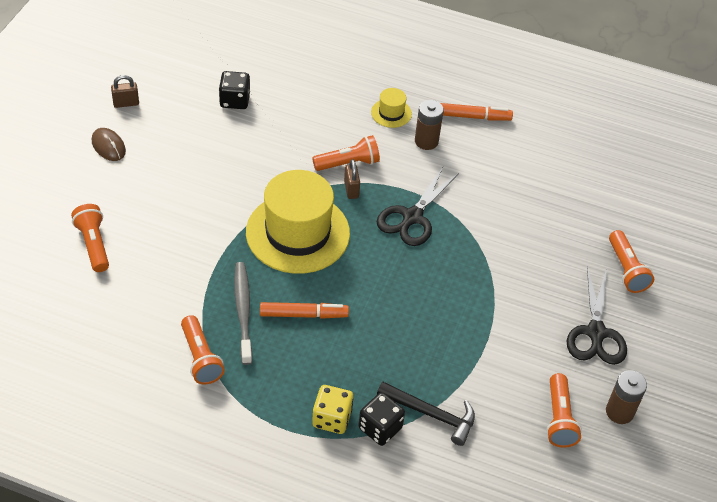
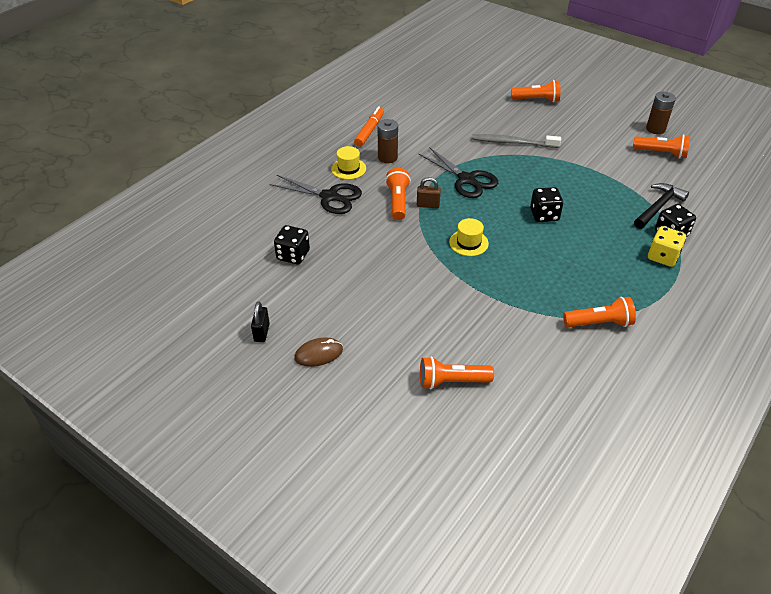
camera: 70 degrees left, 5 degrees down
brown padlock [111,75,139,108] -> black padlock [251,302,270,342]
grey toothbrush [234,262,252,365] -> grey toothbrush moved to [472,134,561,148]
yellow hat [246,170,350,274] -> yellow hat [449,218,489,256], size x0.43
orange marker [260,302,349,319] -> none
black scissors [567,267,627,365] -> black scissors moved to [269,175,362,214]
none -> black dice [530,187,563,222]

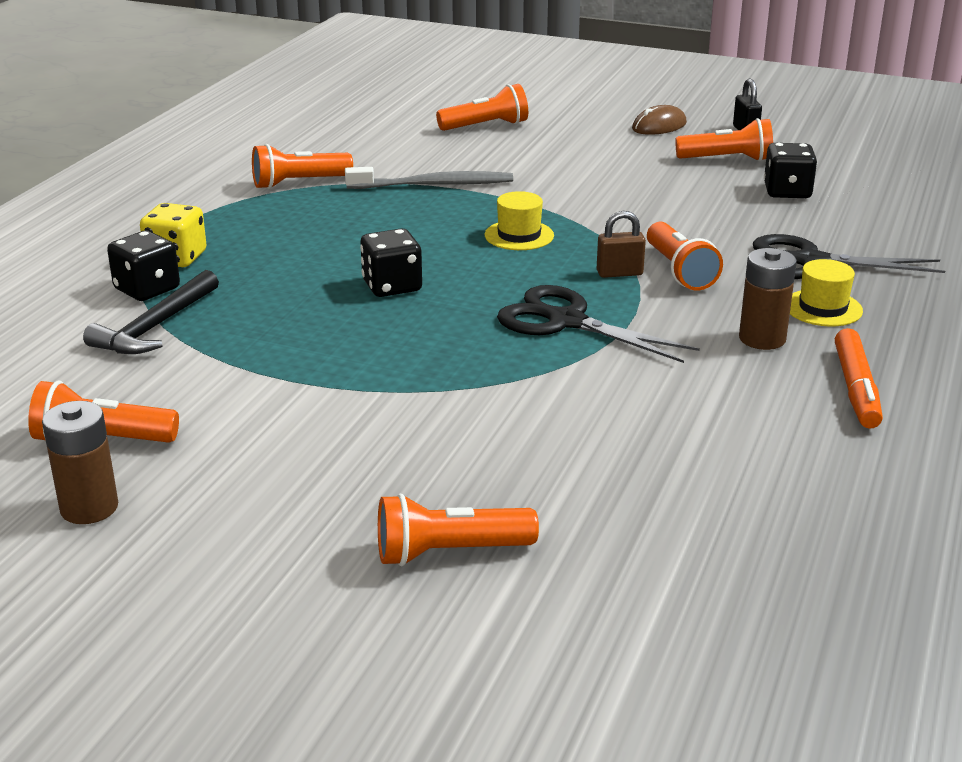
camera: 165 degrees right, 15 degrees down
grey toothbrush [472,134,561,148] -> grey toothbrush moved to [345,167,513,189]
none -> orange flashlight [675,118,773,161]

